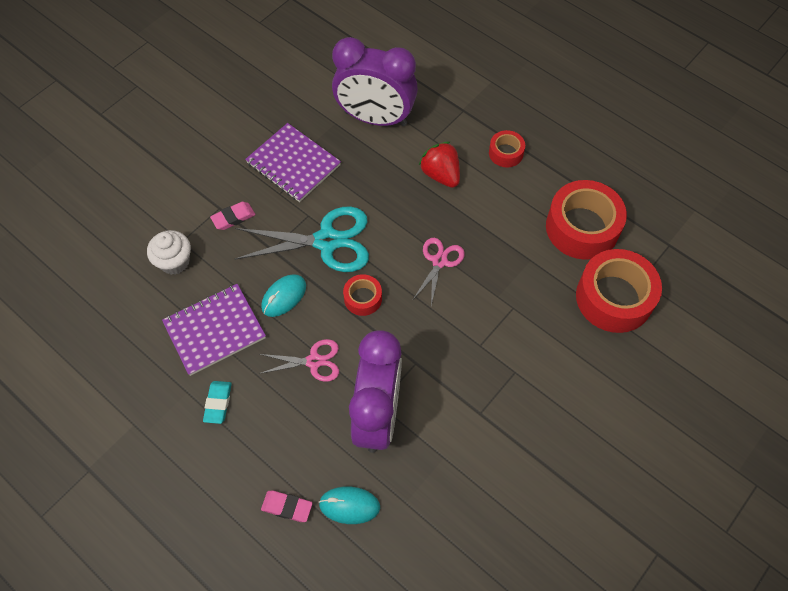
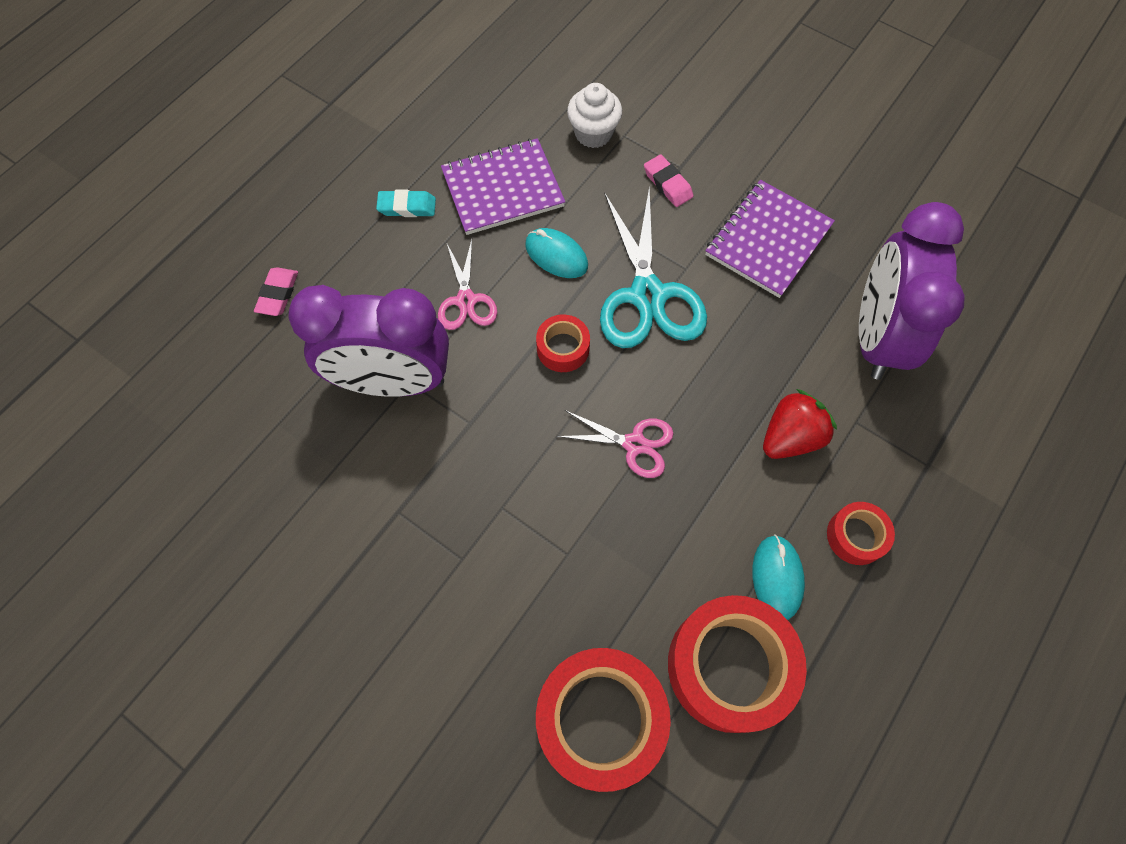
camera: 85 degrees right, 5 degrees up
purple notebook [162,284,266,376] -> purple notebook turned 75 degrees counterclockwise [441,138,565,235]
turquoise mouse [319,487,380,524] -> turquoise mouse moved to [752,535,805,620]

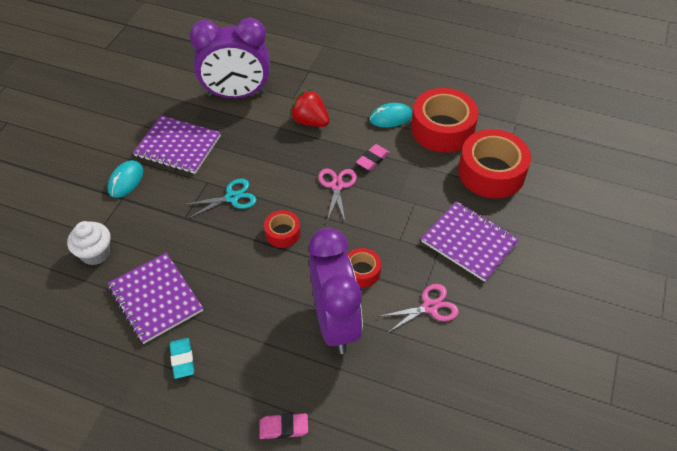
camera: 105 degrees left, 15 degrees down
pink scissors [438,239,497,330] -> pink scissors moved to [378,284,459,333]
turquoise mouse [525,228,588,278] -> turquoise mouse moved to [107,160,143,198]
turquoise scissors [600,186,707,348] -> turquoise scissors [184,179,257,218], size x0.56
pink eraser [644,155,693,207] -> pink eraser moved to [356,144,390,171]
red tape [827,502,895,565] -> red tape moved to [348,248,381,287]
none -> purple notebook [421,201,520,282]

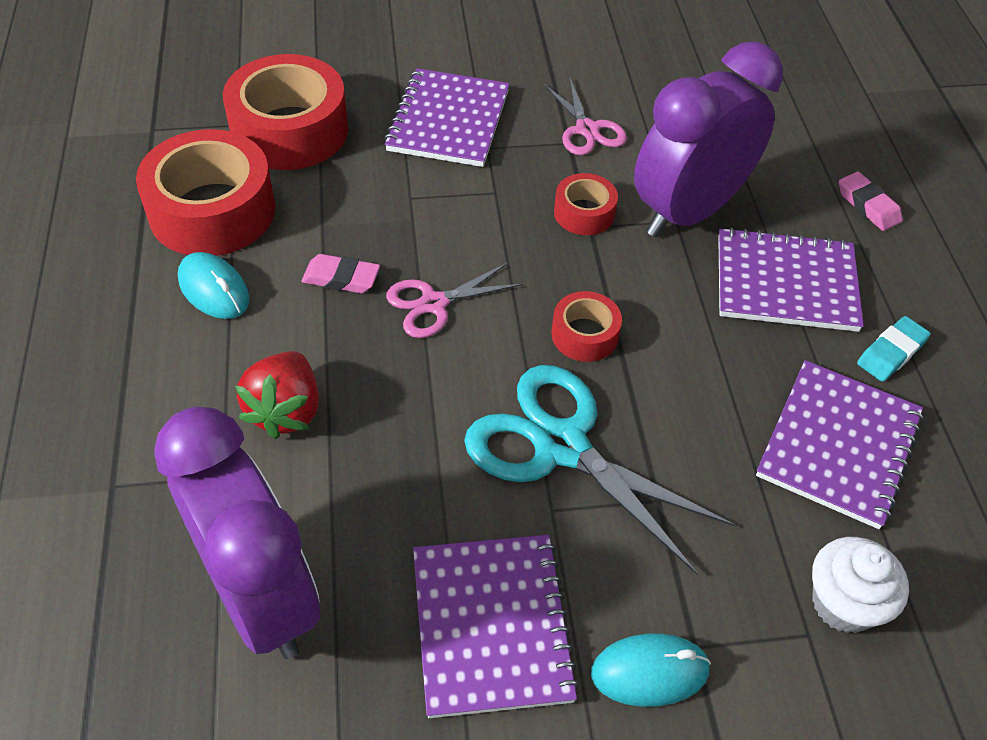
camera: 120 degrees left, 0 degrees up
turquoise scissors [184,179,257,218] -> turquoise scissors [464,365,736,574], size x1.79
pink scissors [378,284,459,333] -> pink scissors turned 150 degrees counterclockwise [543,78,627,155]
none -> purple notebook [718,227,864,332]

